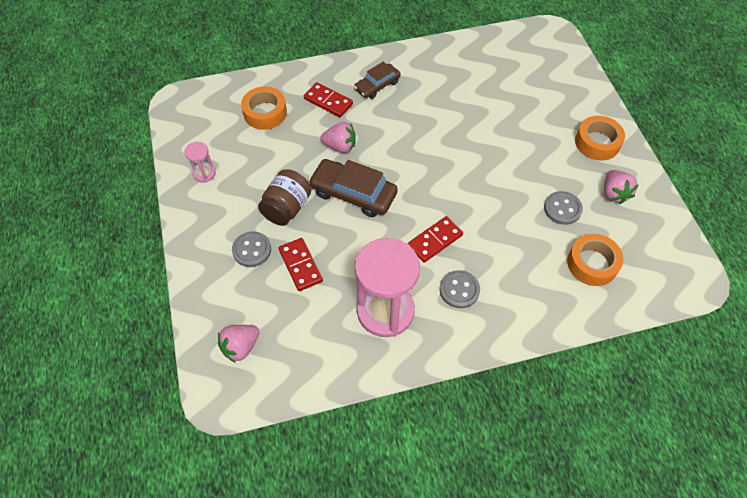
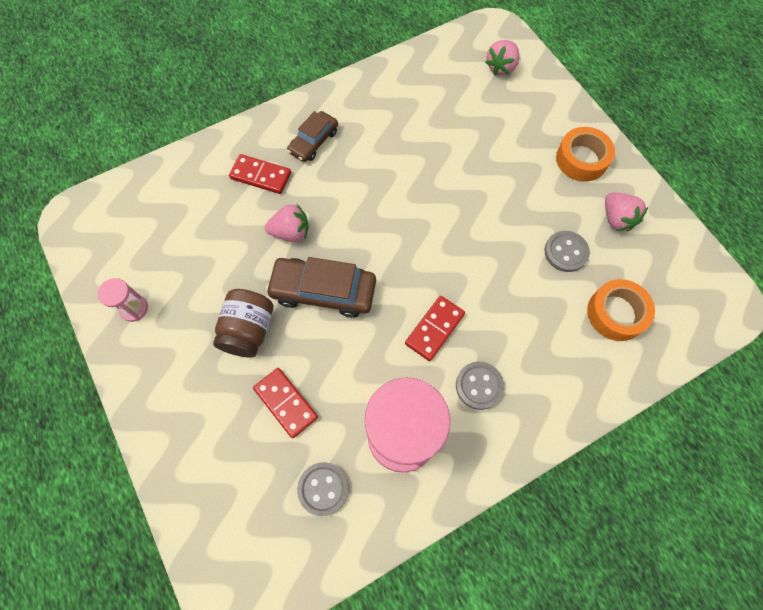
camera: 15 degrees left, 10 degrees up
pink strawberry [218,325,260,363] -> pink strawberry moved to [485,40,519,75]
grey button [232,231,271,267] -> grey button moved to [297,462,349,516]
orange tape [241,86,287,130] -> none

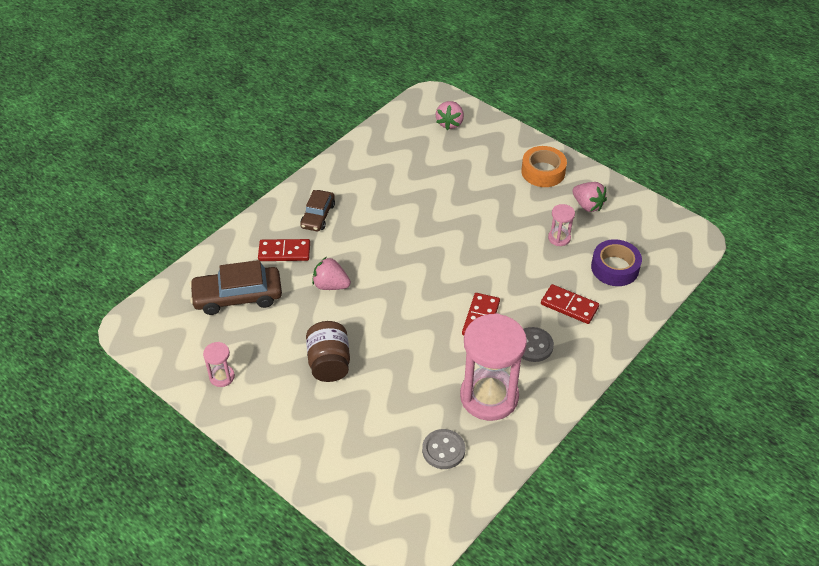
camera: 20 degrees left, 20 degrees down
red domino [253,368,318,438] -> red domino moved to [541,284,599,324]
pink strawberry [265,204,309,242] -> pink strawberry turned 135 degrees counterclockwise [312,257,351,290]
brown car [266,257,376,318] -> brown car moved to [189,260,282,315]
grey button [544,231,590,272] -> pink hourglass [548,204,575,246]
orange tape [587,279,655,341] -> purple tape [591,239,642,286]

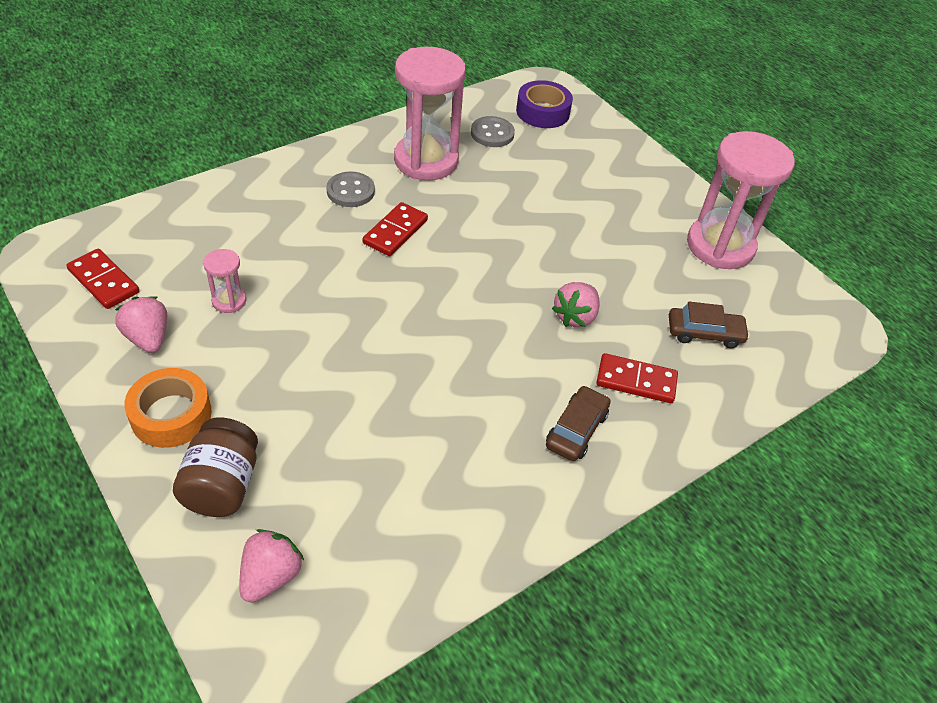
camera: 170 degrees left, 0 degrees up
brown car [189,260,282,315] -> brown car [669,302,750,348], size x0.63
pink hourglass [203,342,235,387] -> pink hourglass [687,131,795,269], size x2.28
brown jar [306,321,350,382] -> brown jar moved to [173,418,258,517]
pink strawberry [312,257,351,290] -> pink strawberry turned 90 degrees clockwise [552,282,600,327]
red domino [541,284,599,324] -> red domino moved to [66,249,139,309]
purple tape [591,239,642,286] -> purple tape moved to [516,80,573,128]

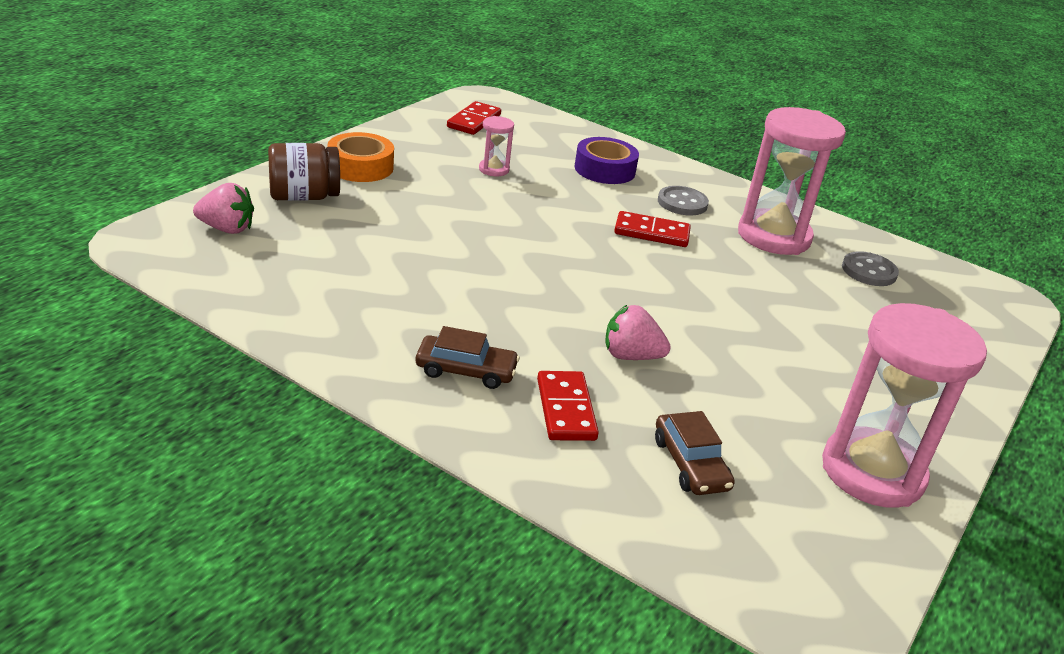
camera: 70 degrees right, 15 degrees down
pink strawberry [115,296,167,353] -> none
purple tape [516,80,573,128] -> purple tape moved to [575,137,639,184]

